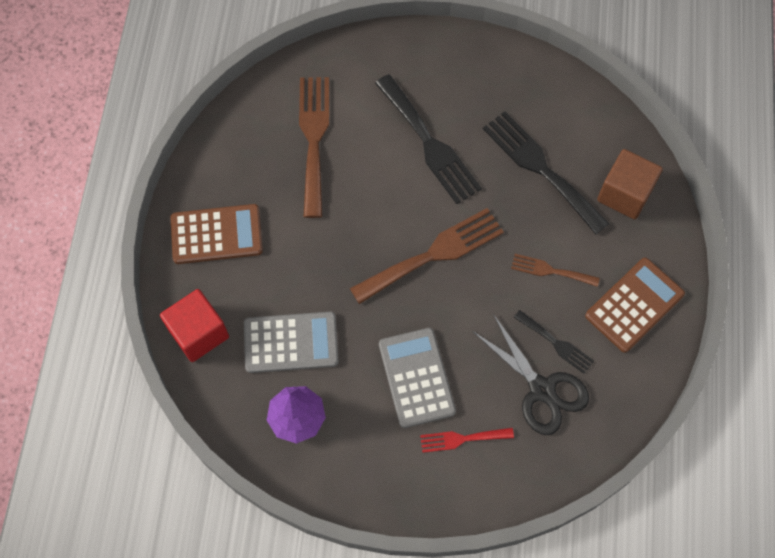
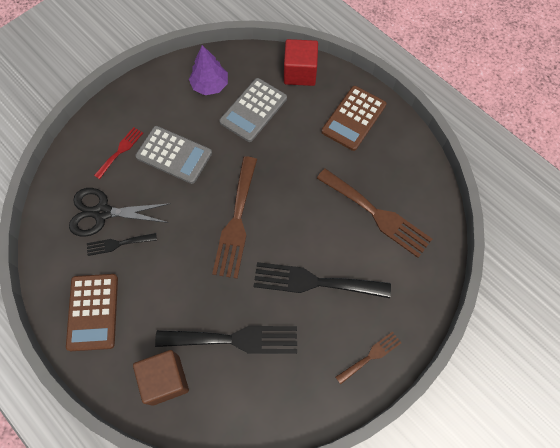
camera: 130 degrees right, 0 degrees up
brown fork [511,254,600,287] -> brown fork moved to [335,331,401,385]

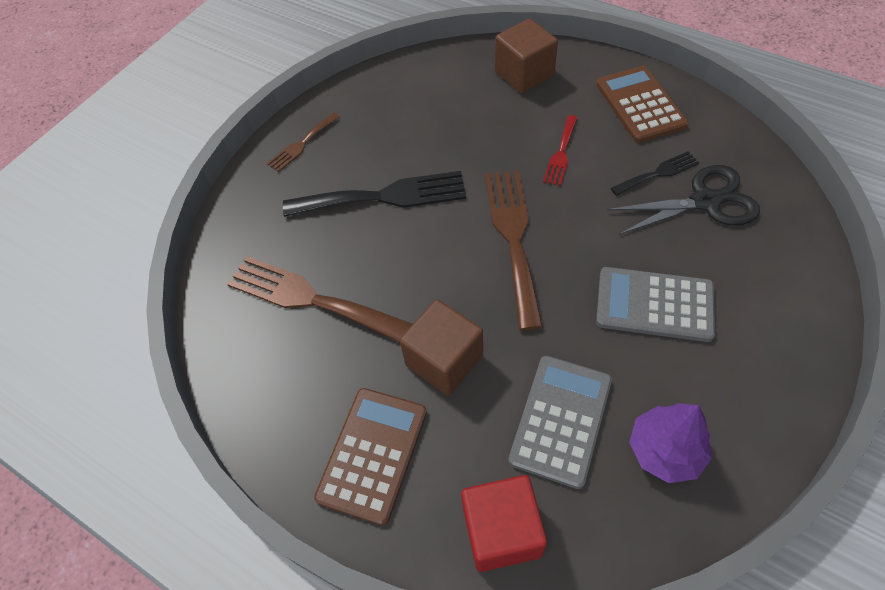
camera: 170 degrees right, 10 degrees down
red fork [94,127,143,179] -> red fork moved to [543,115,578,186]
black fork [155,326,297,354] -> none
none -> brown cube [400,299,483,396]

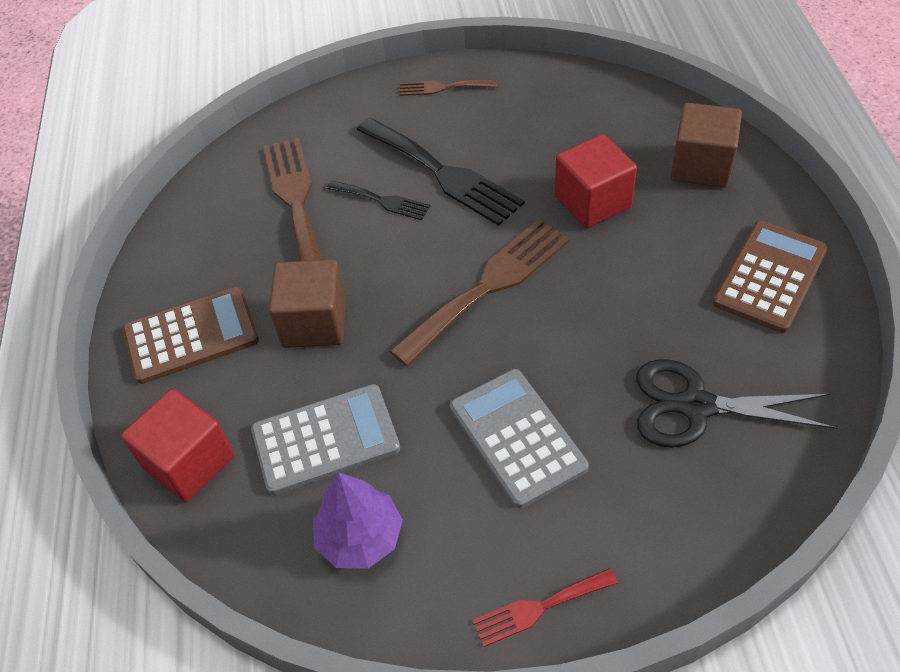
camera: 50 degrees right, 5 degrees down
red fork [543,115,578,186] -> red fork moved to [472,568,618,647]
black scissors [607,165,760,235] -> black scissors turned 150 degrees clockwise [636,359,837,448]
black fork [611,151,699,196] -> black fork moved to [327,180,430,221]
none -> red cube [555,134,637,228]

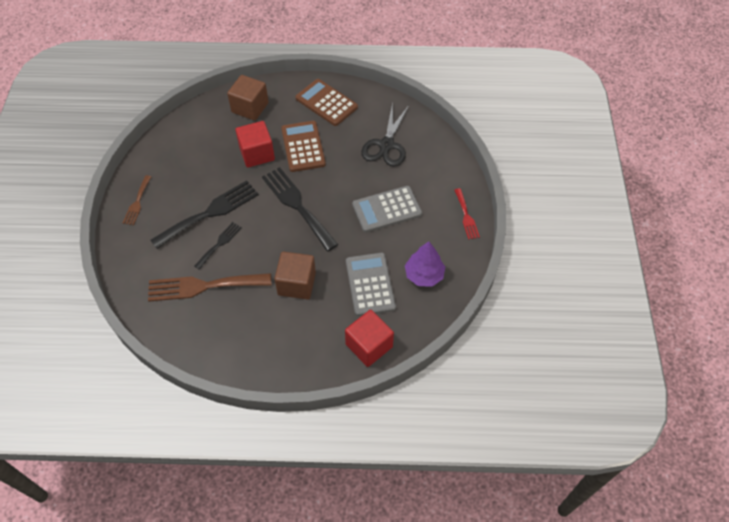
camera: 85 degrees left, 5 degrees up
brown calculator [123,286,259,384] -> brown calculator moved to [281,121,326,172]
brown fork [390,219,570,366] -> black fork [262,167,338,251]

